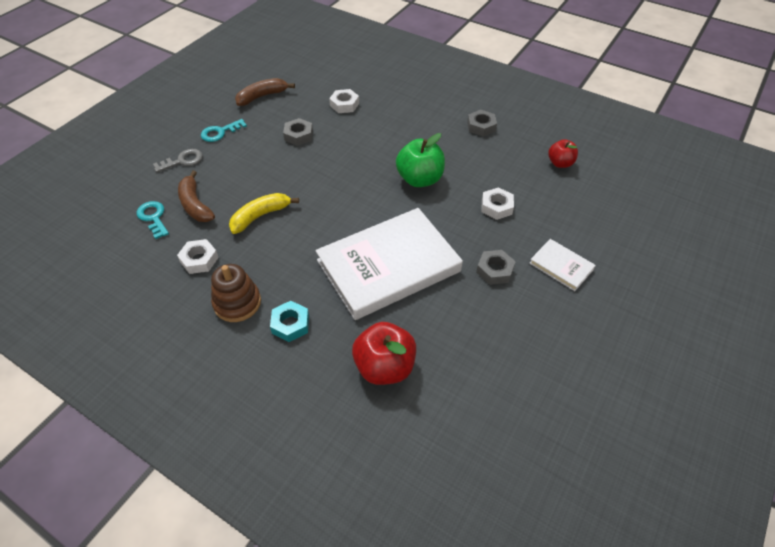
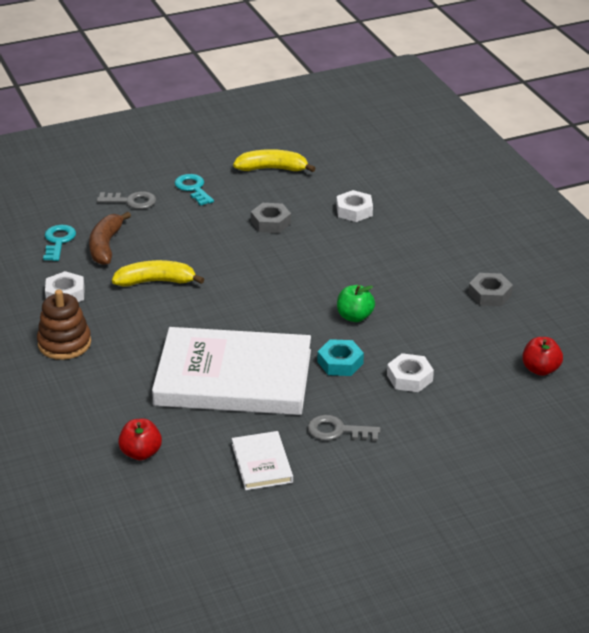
camera: 35 degrees right, 15 degrees down
turquoise key [201,119,247,142] -> turquoise key turned 60 degrees clockwise [175,174,214,206]
brown banana [235,78,295,106] -> yellow banana [233,149,316,172]
turquoise nut [270,301,309,342] -> turquoise nut moved to [318,339,364,376]
red apple [352,322,416,385] -> red apple [118,419,162,460], size x0.60
green apple [396,133,445,187] -> green apple [337,285,375,322], size x0.60
grey nut [476,250,516,285] -> grey key [308,415,381,441]
white book [529,239,596,291] -> white book moved to [232,431,293,490]

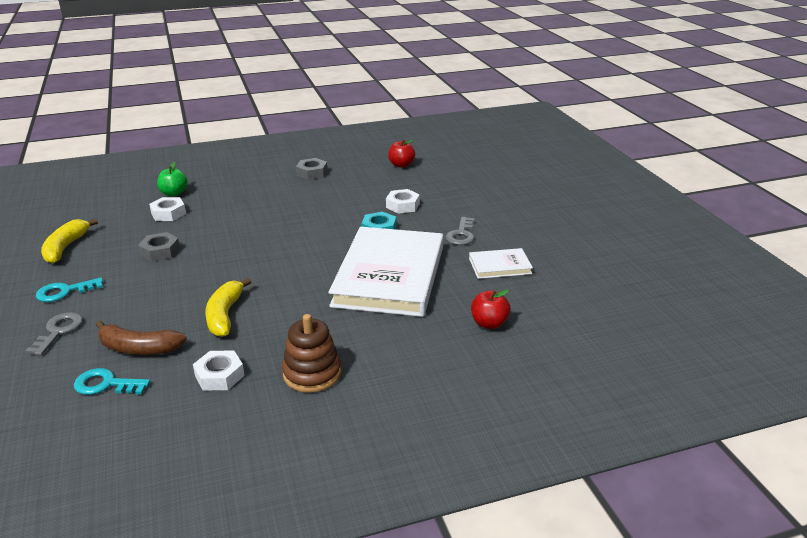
camera: 85 degrees left, 5 degrees down
green apple [337,285,375,322] -> green apple moved to [157,161,188,196]

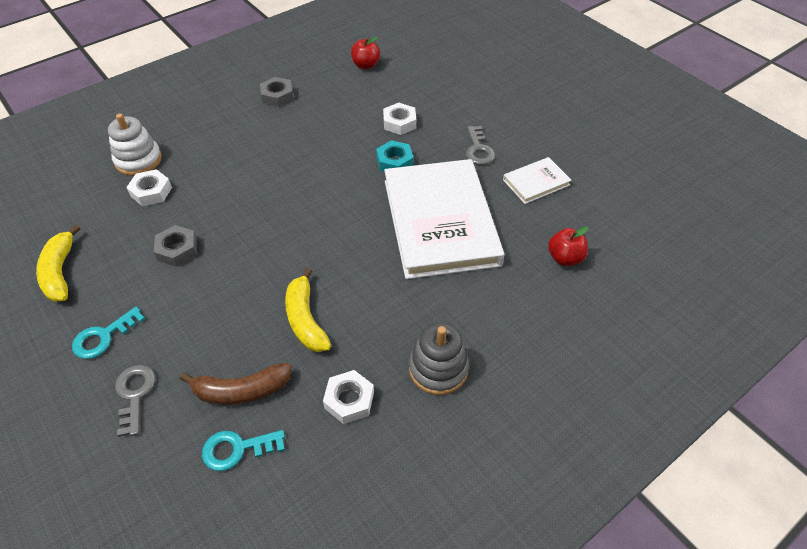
camera: 20 degrees left, 20 degrees up
green apple [157,161,188,196] -> white stacking toy [108,113,162,176]
brown stacking toy [282,314,341,393] -> grey stacking toy [409,322,469,395]

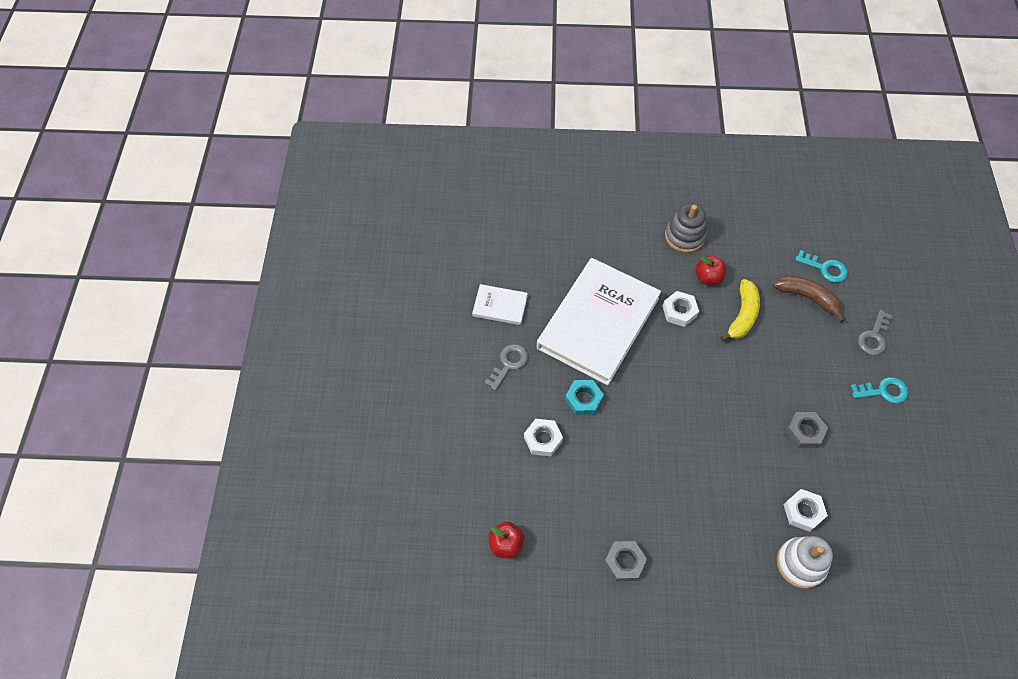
camera: 140 degrees left, 10 degrees up
yellow banana [36,225,80,302] -> none
white nut [323,370,374,424] -> white nut moved to [662,291,699,327]
red apple [548,227,588,266] -> red apple moved to [695,256,727,285]

